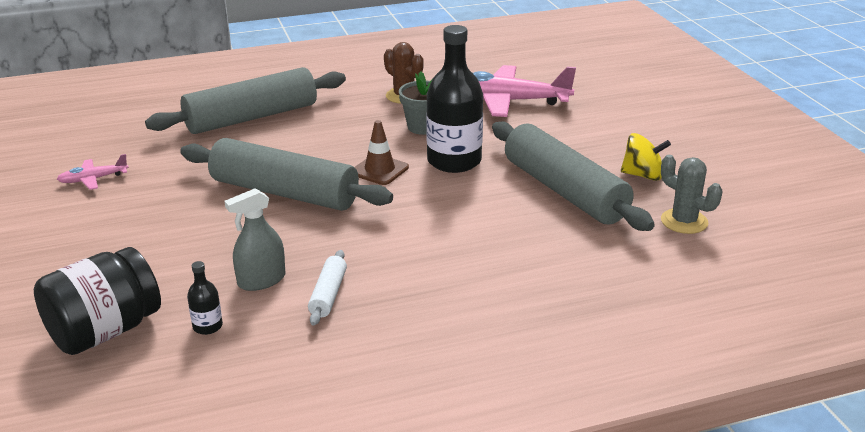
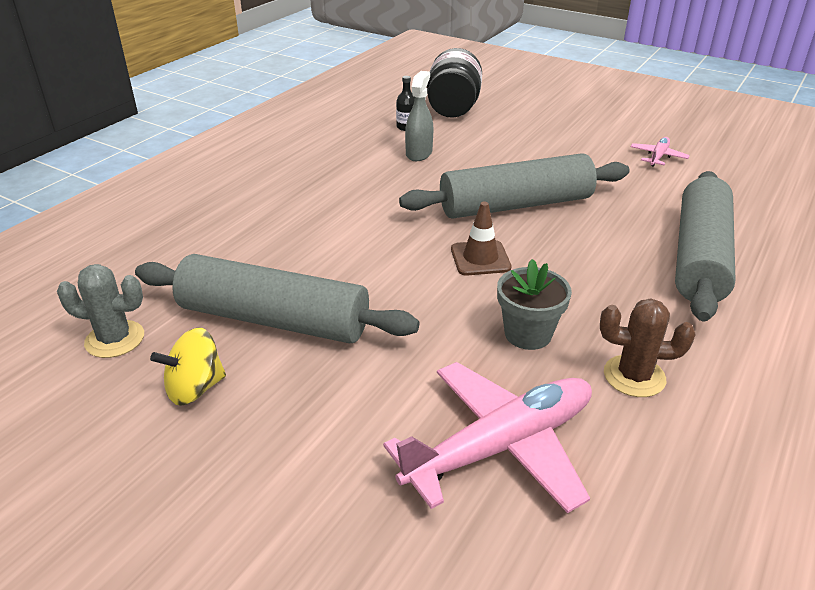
camera: 140 degrees right, 5 degrees up
white rolling pin [308,250,347,326] -> none
black bottle [426,25,483,173] -> none

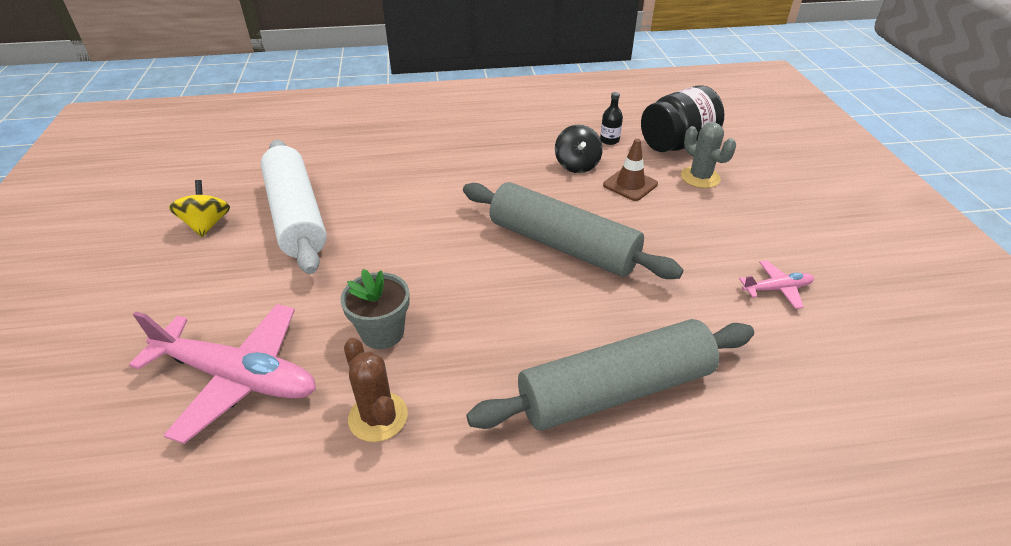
camera: 50 degrees right, 5 degrees up
grey cactus [57,264,144,358] -> grey cactus moved to [681,122,736,188]
grey rolling pin [135,254,419,343] -> white rolling pin [260,140,327,274]
yellow spinning top [150,328,226,406] -> yellow spinning top turned 60 degrees clockwise [169,180,230,237]
grey spray bottle [405,71,433,161] -> black spinning top [555,125,603,173]
brown traffic cone [451,202,512,275] -> brown traffic cone moved to [603,139,658,201]

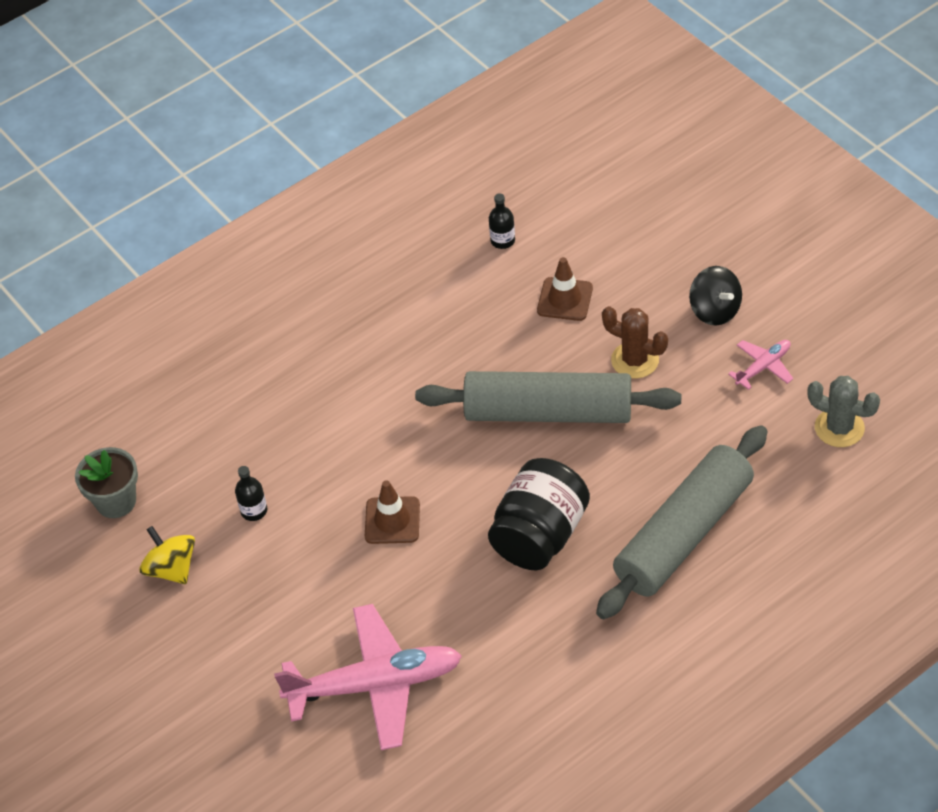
camera: 25 degrees left, 10 degrees up
white rolling pin [260,140,327,274] -> black bottle [235,466,267,521]
grey flower pot [340,269,410,349] -> grey flower pot moved to [75,447,138,518]
brown cactus [344,338,408,442] -> brown cactus moved to [602,306,668,378]
black spinning top [555,125,603,173] -> black spinning top moved to [689,266,742,326]
black jar [641,85,724,152] -> black jar moved to [488,458,590,570]
grey cactus [681,122,736,188] -> grey cactus moved to [807,376,880,447]
none -> brown traffic cone [365,480,420,544]

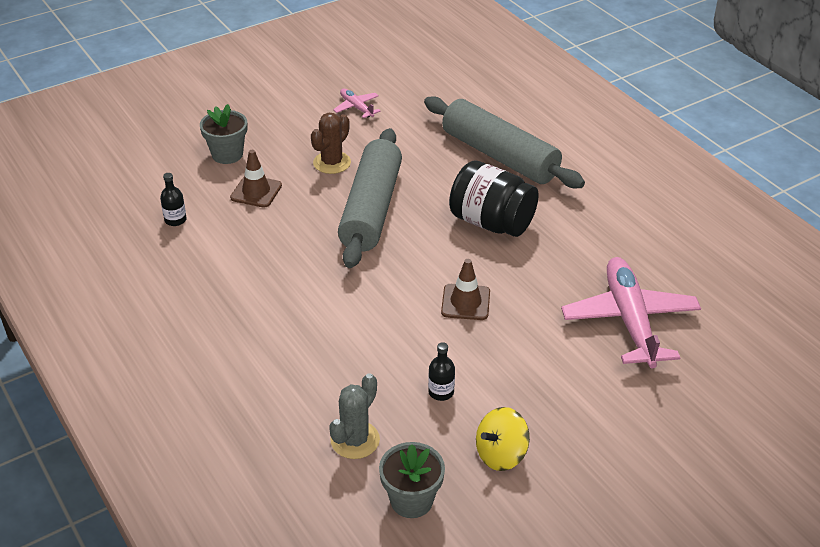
camera: 90 degrees left, 10 degrees down
black spinning top [689,266,742,326] -> none
grey cactus [807,376,880,447] -> grey cactus moved to [329,374,380,459]
none -> grey flower pot [200,104,247,164]

